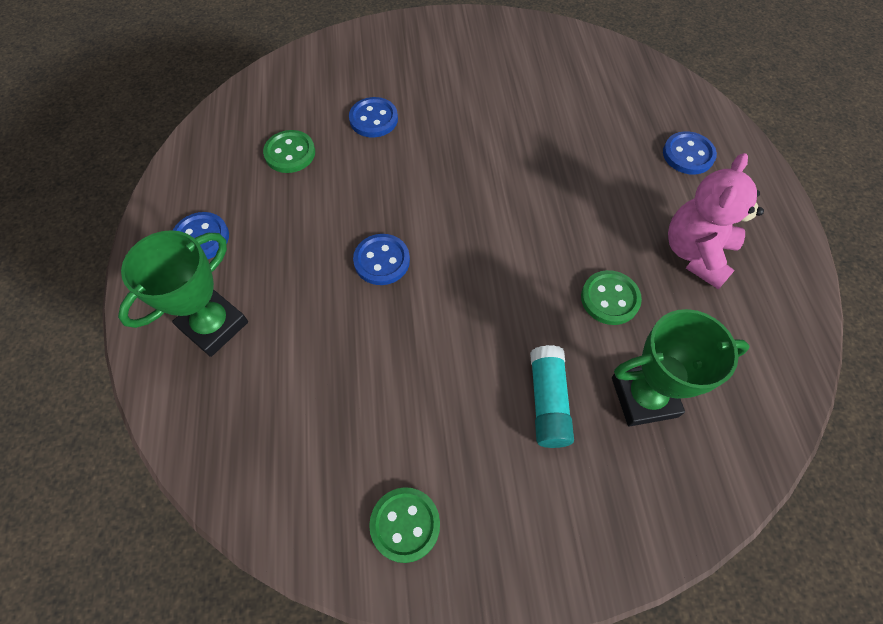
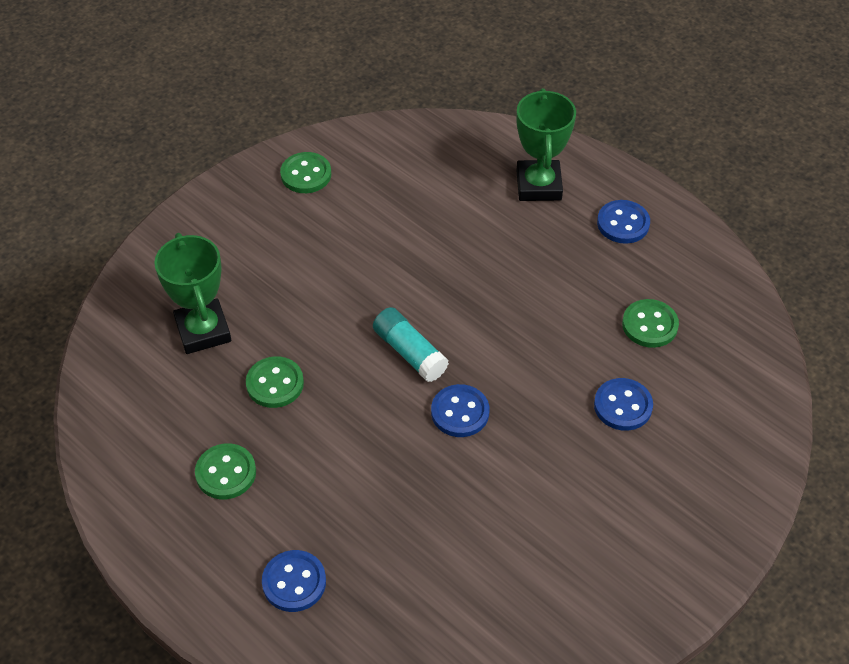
camera: 140 degrees right, 10 degrees down
blue button [353,234,410,285] -> blue button moved to [431,384,489,437]
turquoise glue stick [530,345,574,448] -> turquoise glue stick moved to [373,307,449,382]
green trophy [612,309,750,426] -> green trophy turned 60 degrees counterclockwise [154,233,231,354]
pink teddy bear [668,153,764,289] -> green button [195,443,256,499]

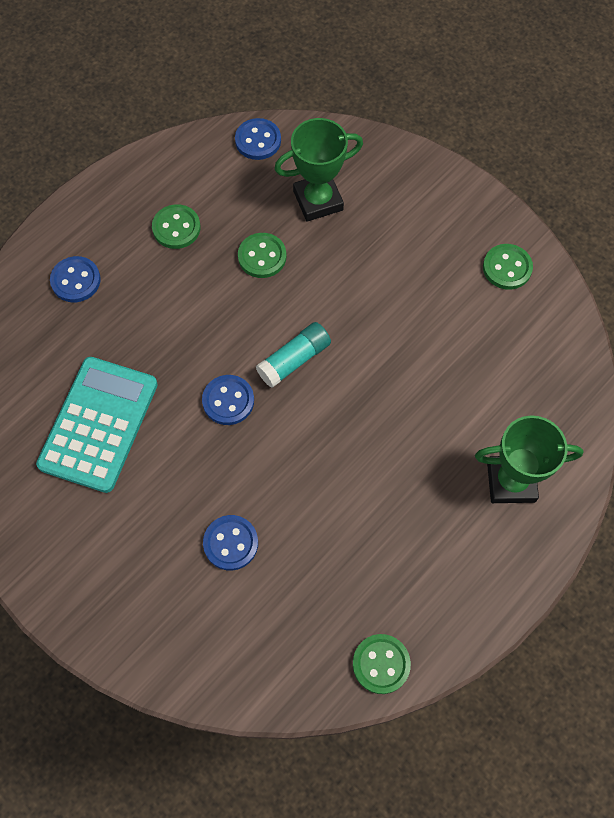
camera: 90 degrees right, 15 degrees up
blue button [597,200,650,244] -> blue button moved to [235,118,281,160]
green button [622,299,679,348] -> green button moved to [353,634,411,694]
none -> turquoise calculator [36,357,158,493]

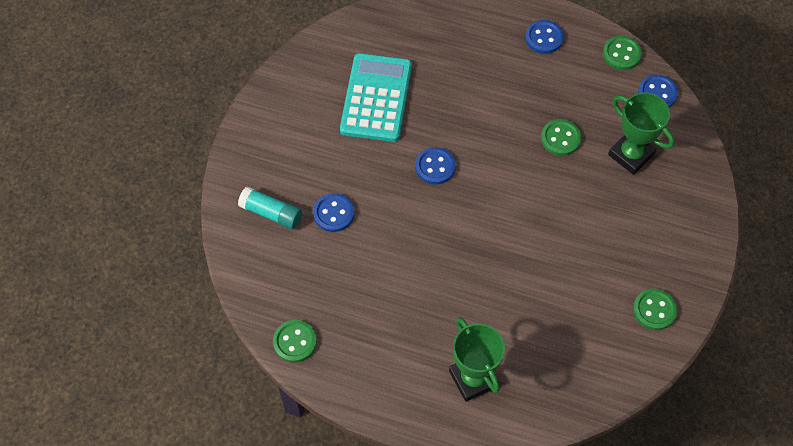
camera: 65 degrees right, 5 degrees down
turquoise calculator [36,357,158,493] -> turquoise calculator turned 75 degrees counterclockwise [340,53,412,142]
blue button [50,256,101,302] -> blue button moved to [525,20,564,54]
green button [152,204,201,249] -> green button moved to [603,36,642,70]
turquoise glue stick [256,322,331,388] -> turquoise glue stick moved to [238,186,302,229]

